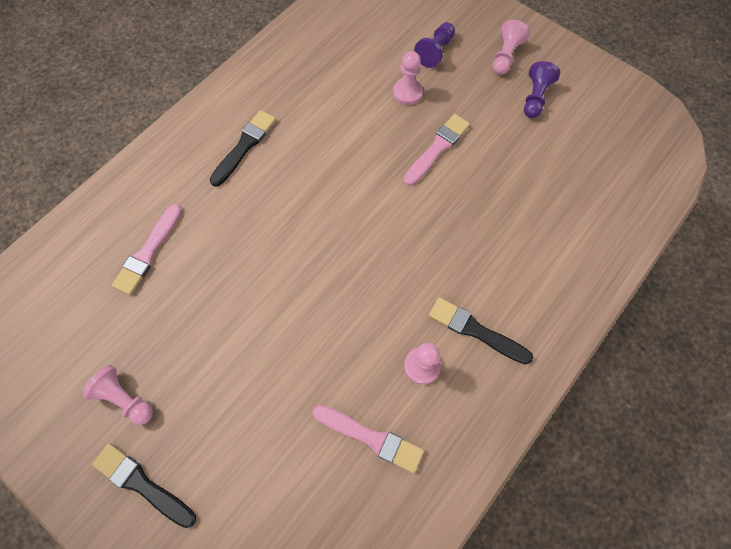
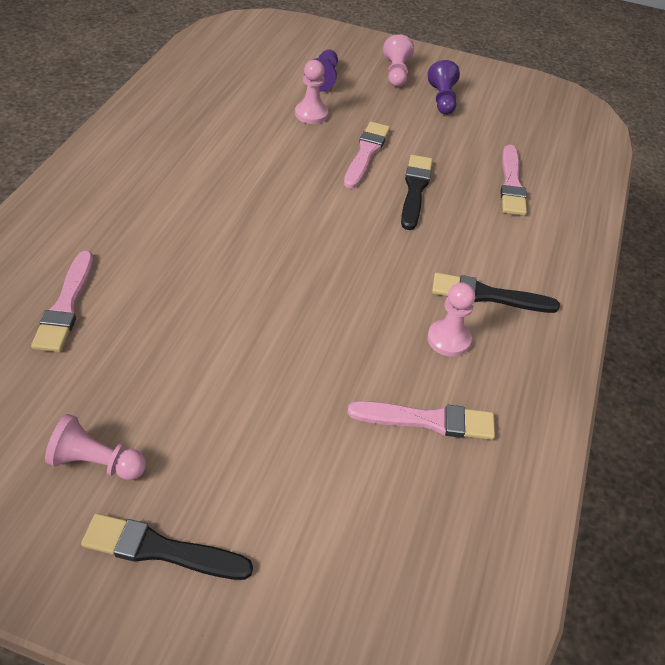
camera: 25 degrees left, 20 degrees down
black brush [210,110,276,187] -> black brush moved to [401,155,433,230]
none -> pink brush [500,145,527,216]

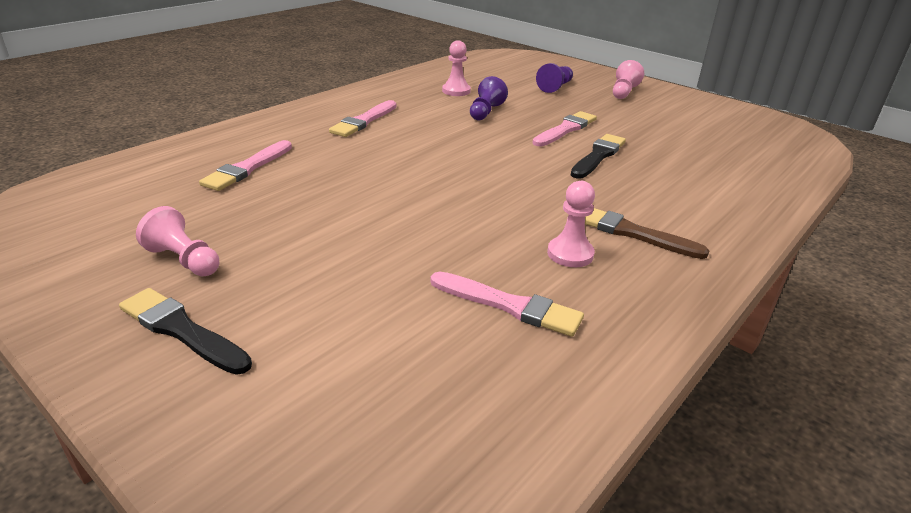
camera: 25 degrees right, 15 degrees down
pink pawn [295,60,328,124] -> pink pawn moved to [442,40,471,96]
purple pawn [428,60,460,115] -> purple pawn moved to [470,76,508,121]
black brush [432,273,560,313] -> brown brush [585,208,709,259]
pink brush [500,145,527,216] -> pink brush moved to [329,100,396,137]

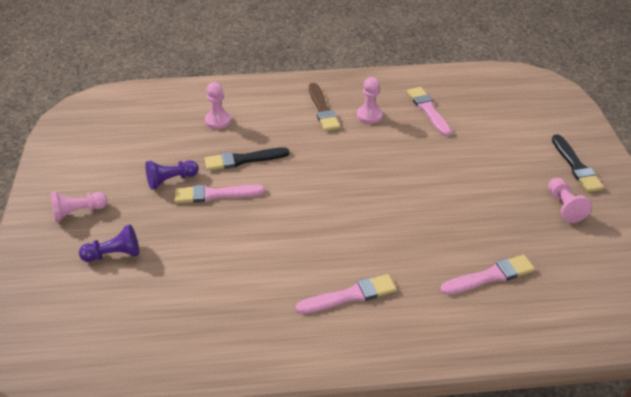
camera: 135 degrees left, 10 degrees up
pink pawn [442,40,471,96] -> pink pawn moved to [205,82,231,129]
purple pawn [470,76,508,121] -> purple pawn moved to [145,160,199,190]

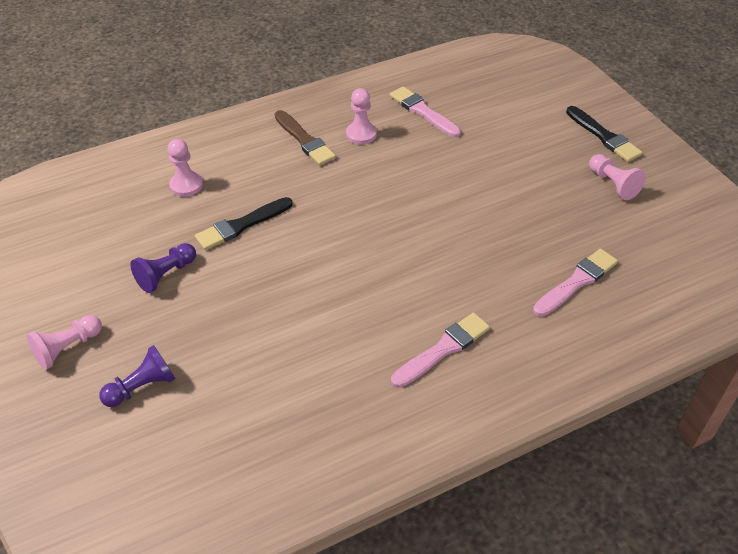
camera: 20 degrees left, 5 degrees up
pink brush [175,185,265,203] -> none

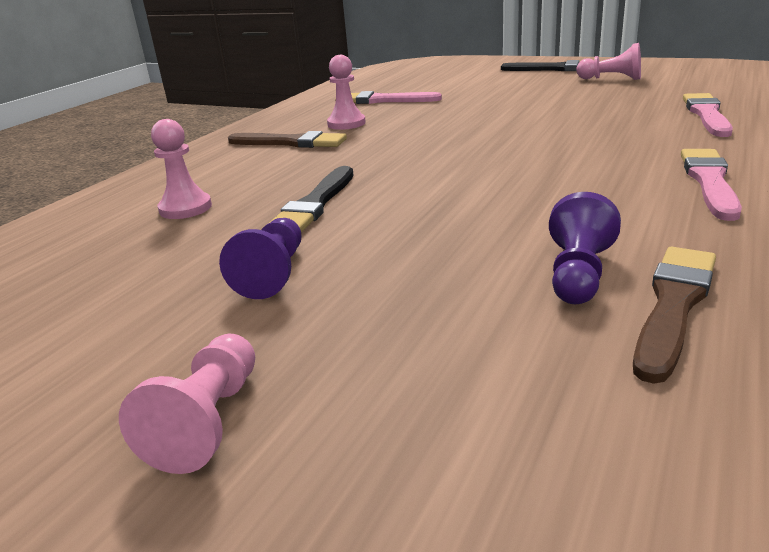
camera: 35 degrees left, 20 degrees down
purple pawn [99,345,176,407] -> purple pawn moved to [549,192,621,304]
none -> brown brush [633,247,716,384]

